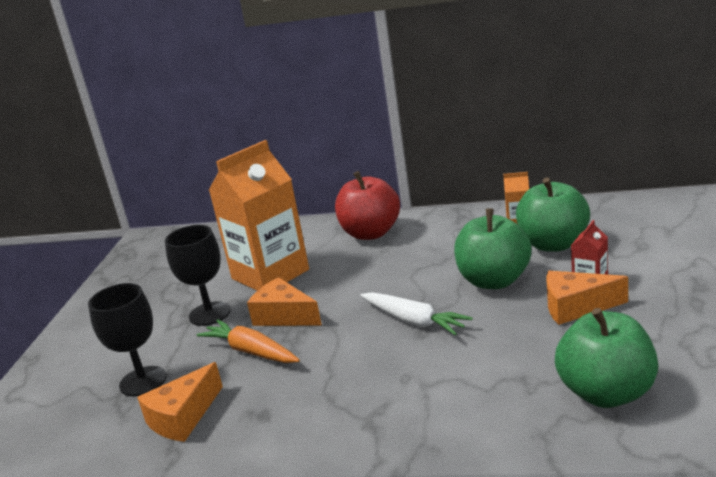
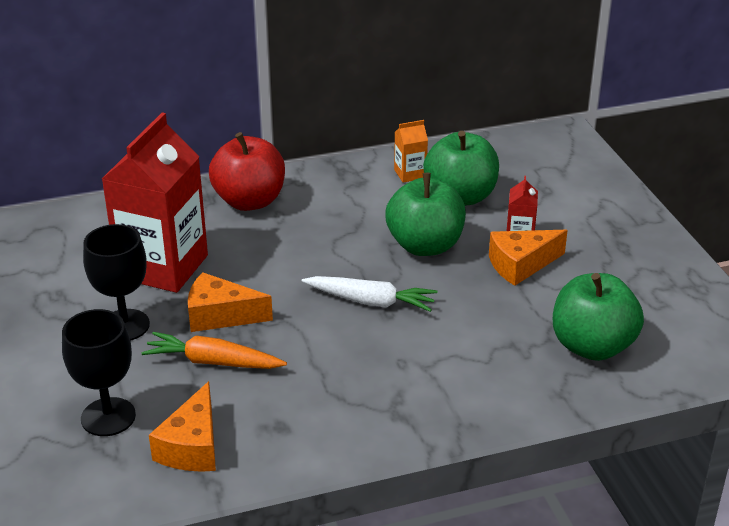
camera: 30 degrees left, 10 degrees up
orange carton [209,140,309,291] -> red carton [102,112,208,293]

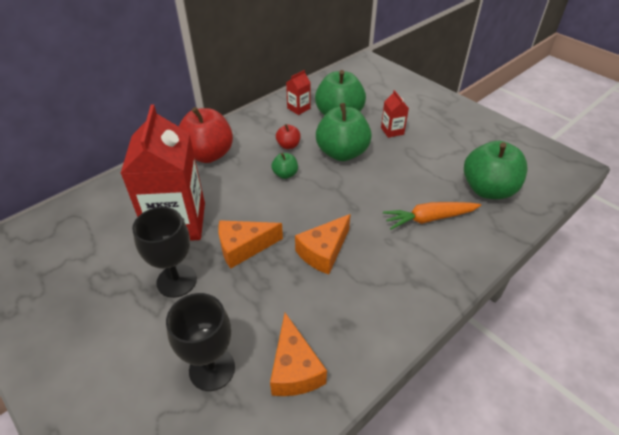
camera: 25 degrees left, 10 degrees up
orange carrot [142,332,287,369] -> orange carrot moved to [383,202,481,230]
white carrot [302,276,437,312] -> none
orange carton [394,120,428,182] -> red carton [286,70,311,115]
orange cheese [489,230,568,286] -> orange cheese moved to [295,214,351,274]
none -> green apple [271,153,298,179]
none -> red apple [276,124,301,149]

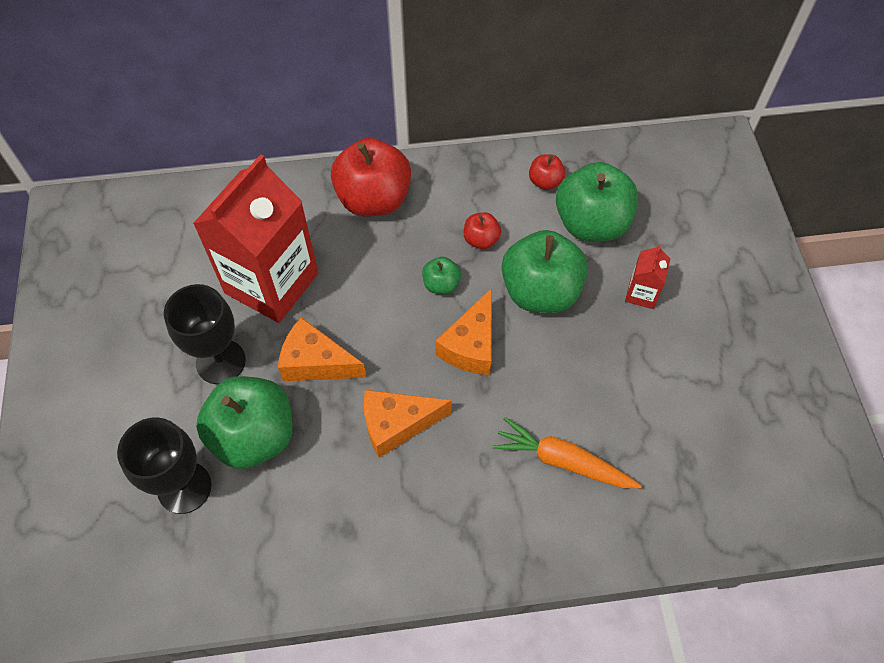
camera: 35 degrees right, 15 degrees up
orange cheese [270,313,327,396] -> orange cheese moved to [435,288,492,375]
red carton [286,70,311,115] -> red apple [529,154,566,190]
green apple [464,141,527,199] -> green apple moved to [196,376,293,469]

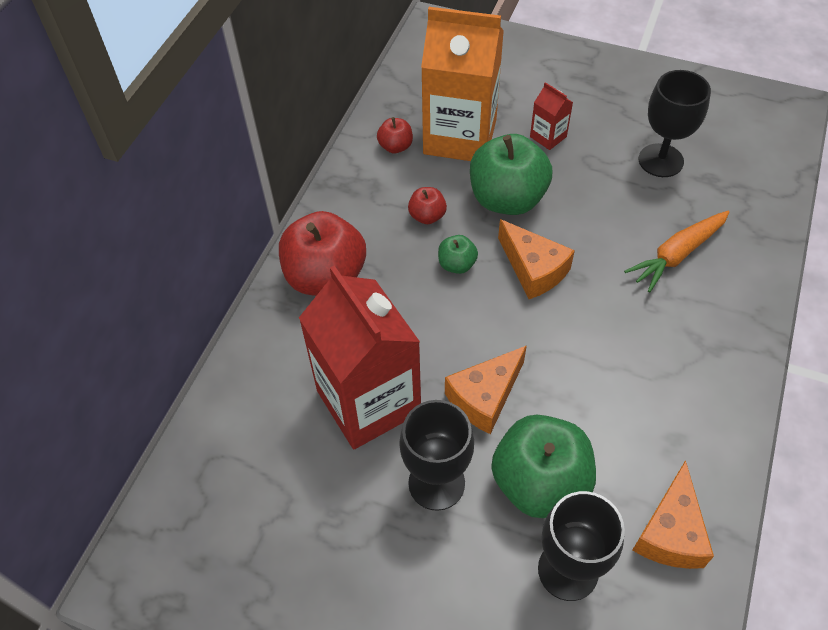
camera: 60 degrees left, 5 degrees down
orange cheese [364,390,452,458] -> orange cheese moved to [632,460,714,569]
green apple [556,162,638,242] -> orange carton [421,7,504,161]
none -> black goblet [639,70,711,177]

